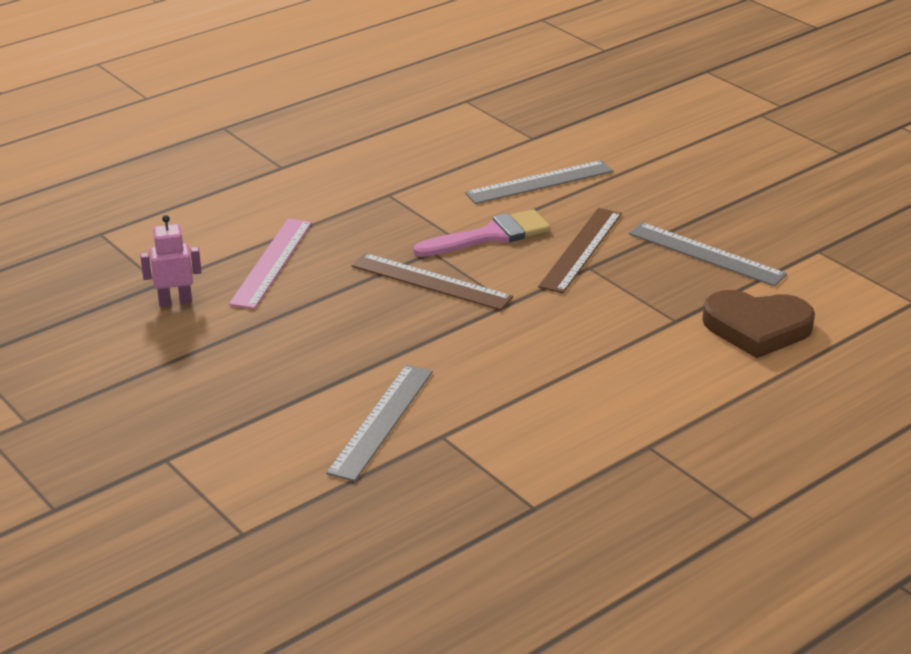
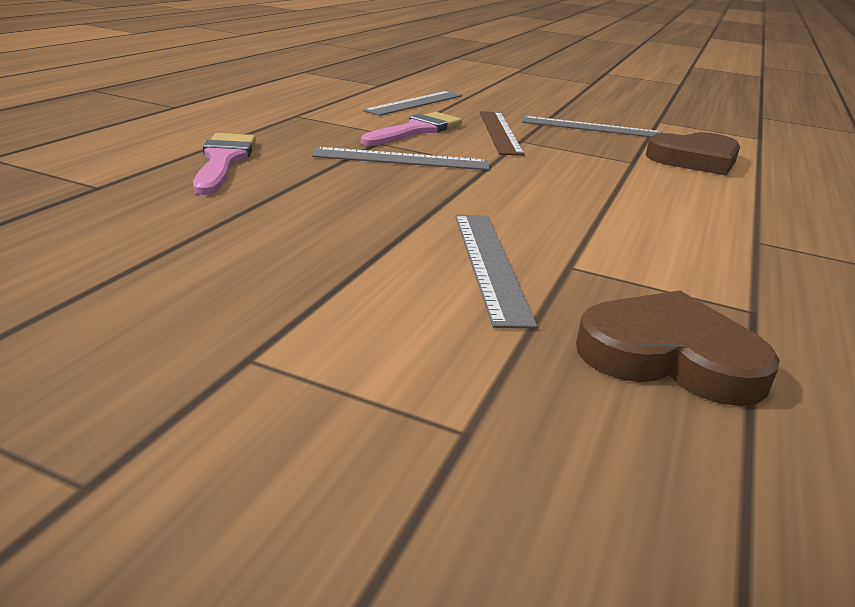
camera: 30 degrees left, 5 degrees down
pink robot [140,215,202,306] -> none
pink ruler [229,218,312,309] -> pink brush [193,133,256,195]
brown ruler [352,253,513,310] -> grey ruler [312,147,489,170]
none -> brown heart [576,290,780,406]

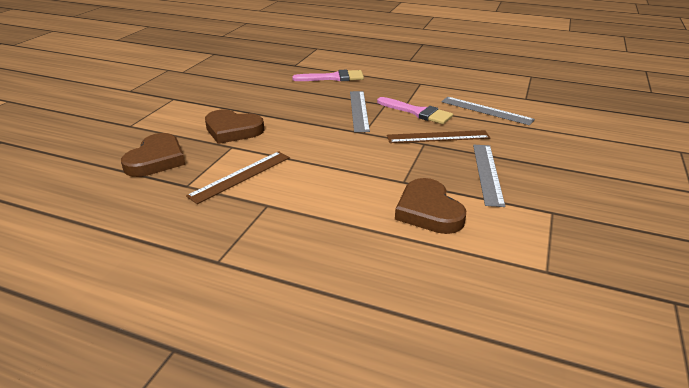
camera: 90 degrees right, 5 degrees up
grey ruler [455,215,537,328] -> brown heart [205,109,264,144]
none -> brown ruler [186,151,290,204]

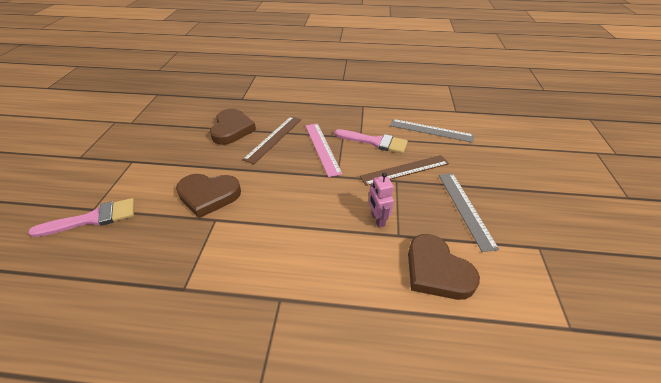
camera: 15 degrees left, 10 degrees up
brown heart [121,133,185,177] -> brown heart moved to [210,109,256,145]
brown ruler [186,151,290,204] -> brown ruler moved to [242,116,301,164]
pink brush [292,70,364,81] -> pink brush moved to [28,198,134,237]
grey ruler [350,91,370,132] -> pink ruler [305,123,342,177]
none -> pink robot [368,173,394,228]

